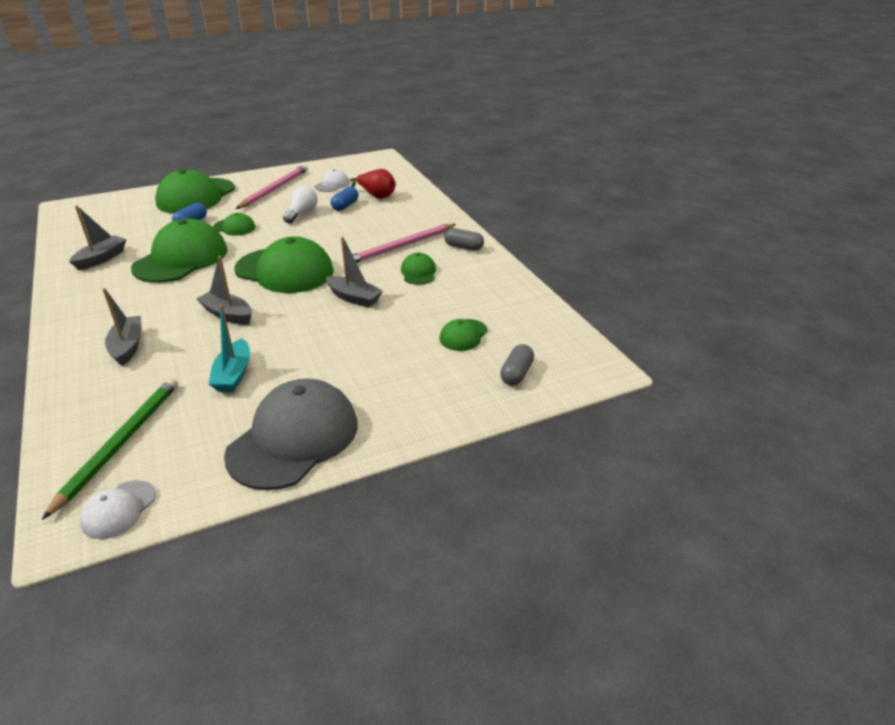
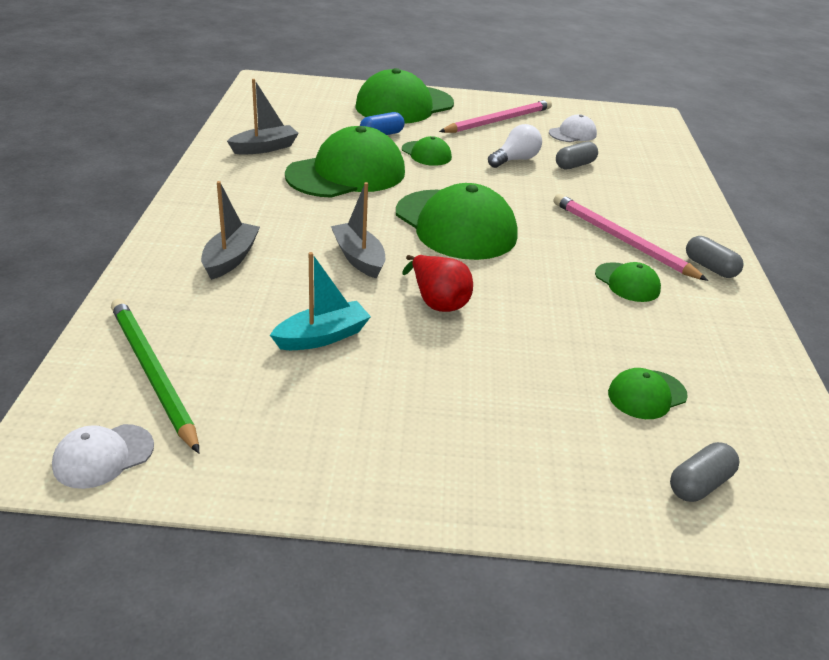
camera: 25 degrees right, 0 degrees up
green pencil [42,378,178,520] -> green pencil turned 75 degrees counterclockwise [111,299,199,453]
turquoise boat [209,305,250,392] -> turquoise boat turned 150 degrees counterclockwise [270,252,371,350]
grey cap [224,378,357,490] -> none
grey boat [326,237,383,308] -> none
blue capsule [331,187,358,211] -> grey capsule [556,142,598,170]
red pear [350,169,395,199] -> red pear moved to [402,255,473,312]
pink pencil [352,224,456,263] -> pink pencil turned 60 degrees clockwise [554,194,708,281]
green cap [401,253,436,285] -> green cap turned 120 degrees clockwise [595,262,661,302]

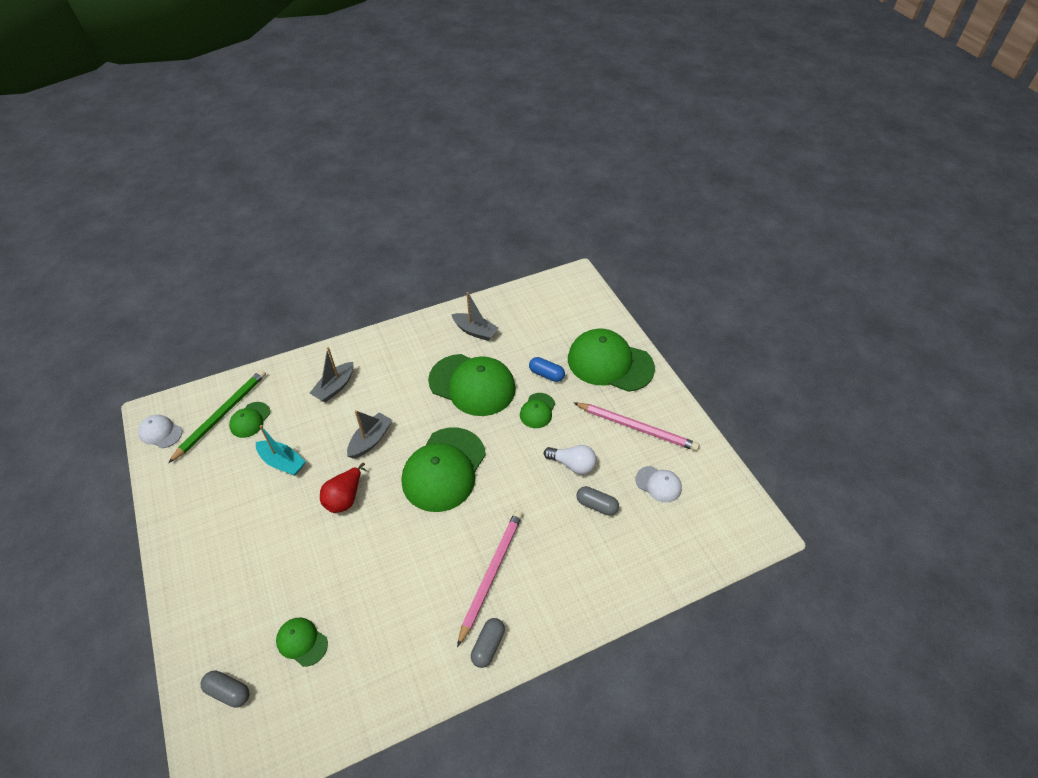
camera: 65 degrees right, 15 degrees up
grey boat [201,181,260,280] -> grey boat turned 135 degrees clockwise [309,347,354,403]
green cap [595,262,661,302] -> green cap moved to [229,402,270,438]

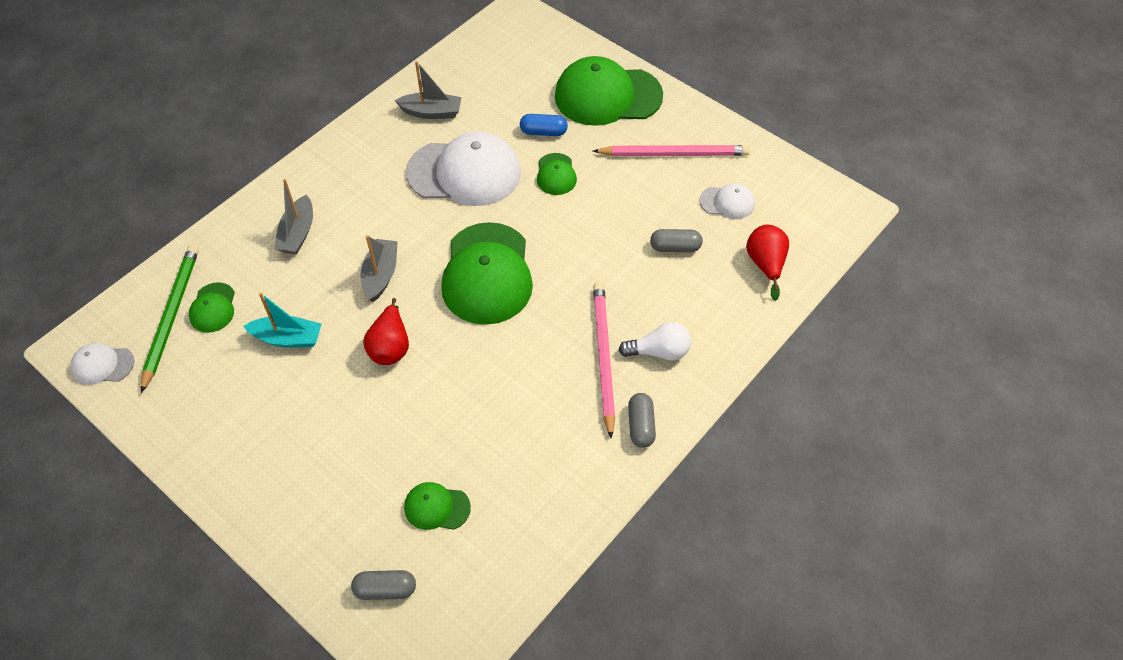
camera: 25 degrees left, 5 degrees up
green cap [428,354,516,416] -> white cap [406,131,521,206]
white light bulb [544,445,596,475] -> white light bulb moved to [619,322,691,361]
none -> red pear [746,225,789,301]

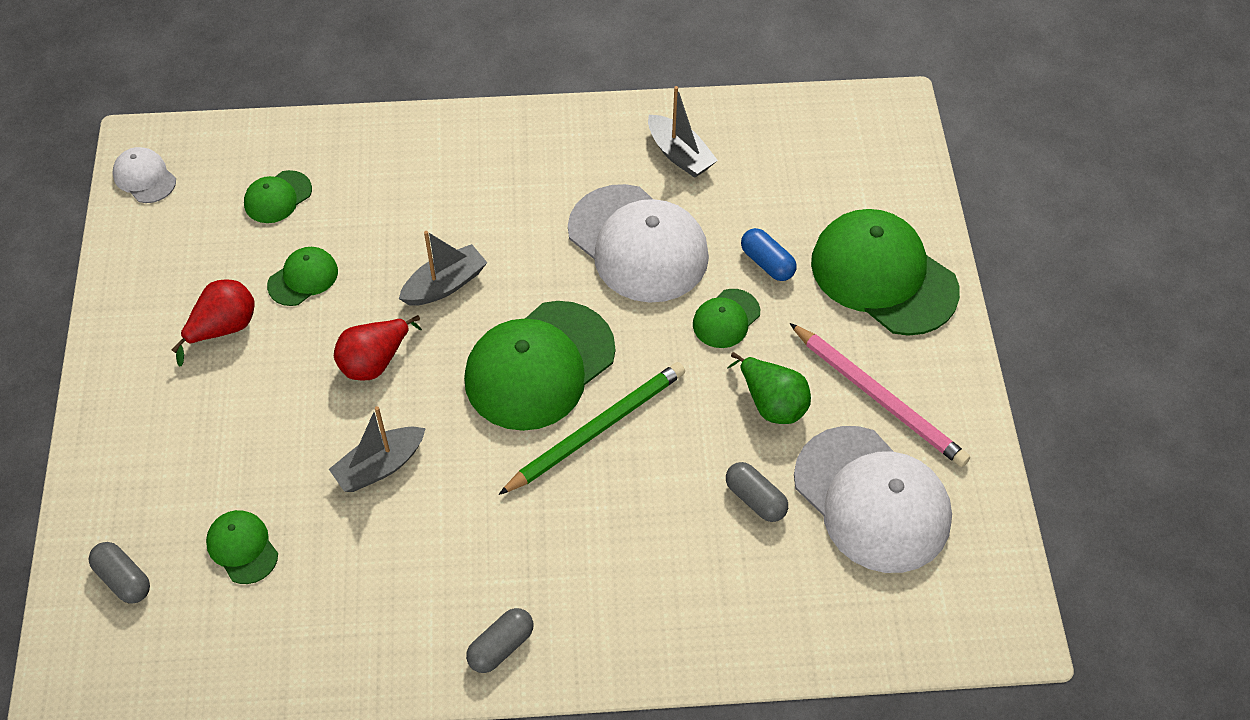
camera: 45 degrees right, 0 degrees up
green pencil [141,245,199,393] -> green pencil moved to [499,362,685,495]
turquoise boat [243,293,321,348] -> green cap [267,247,338,306]
grey boat [274,179,313,254] -> grey boat moved to [329,406,426,492]
pink pencil [593,282,615,439] -> none
white light bulb [619,322,691,361] -> none
white cap [699,183,755,219] -> white cap [794,426,952,573], size x2.12
red pear [746,225,789,301] -> red pear moved to [172,279,254,366]
none -> green pear [727,352,811,424]

